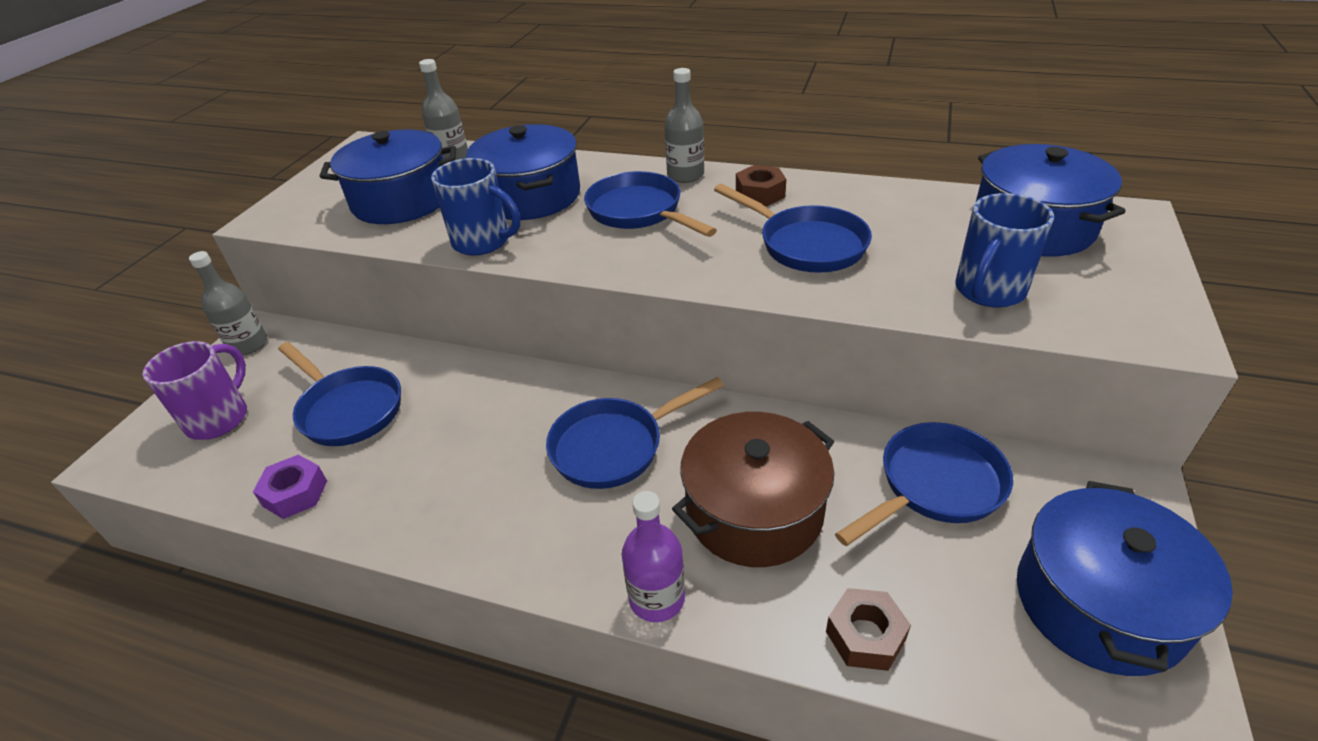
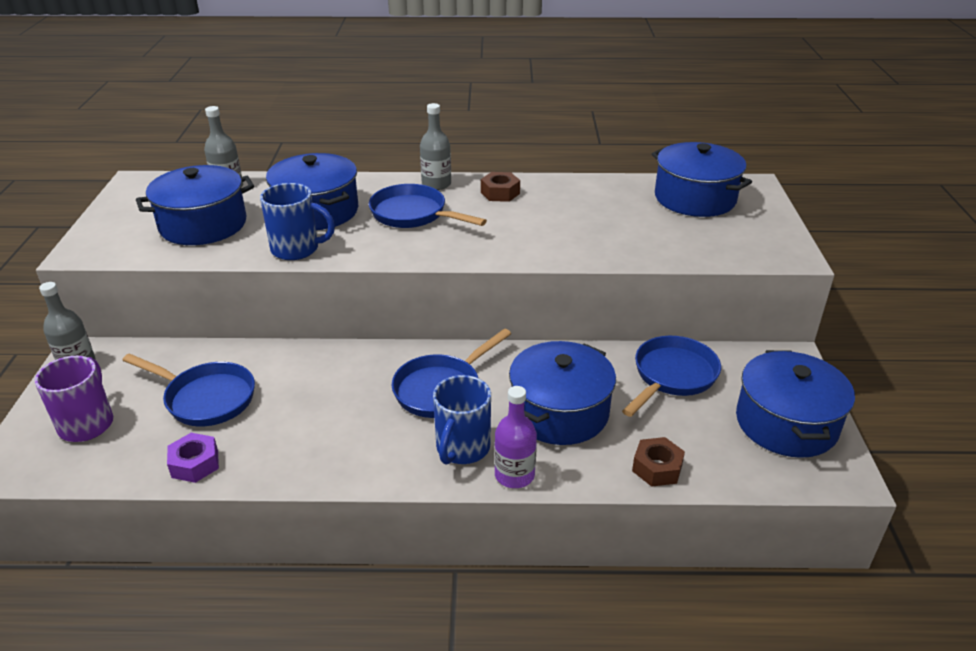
camera: 20 degrees left, 5 degrees down
brown pot [672,412,834,567] -> blue pot [509,341,616,445]
blue pan [714,184,872,273] -> none
blue mug [955,193,1054,307] -> blue mug moved to [433,375,491,465]

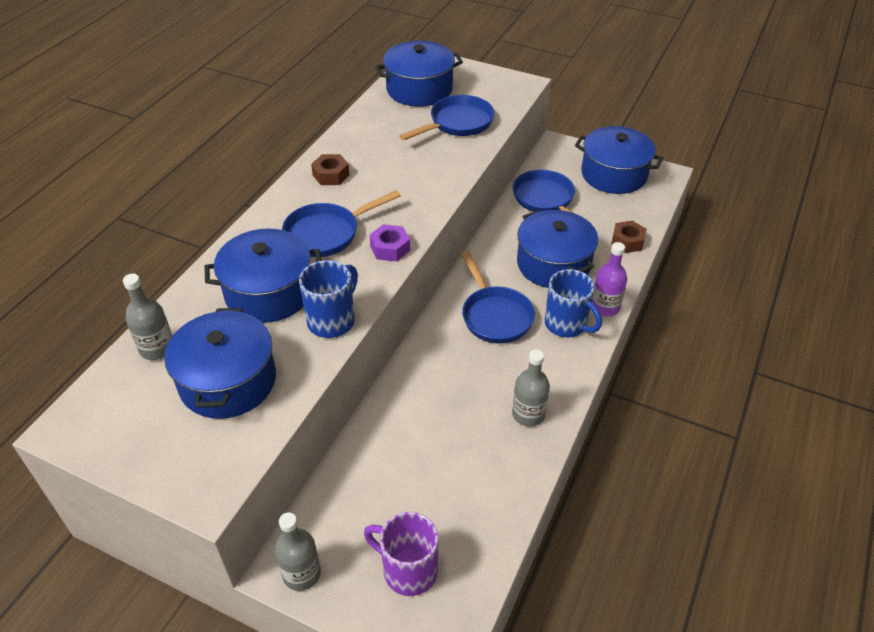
camera: 65 degrees left, 10 degrees up
blue pan [122,353,255,426] -> blue pan moved to [400,95,494,140]
purple nut [167,433,219,483] -> purple nut moved to [370,224,410,261]
grey bottle [420,103,451,190] -> grey bottle moved to [512,349,550,427]

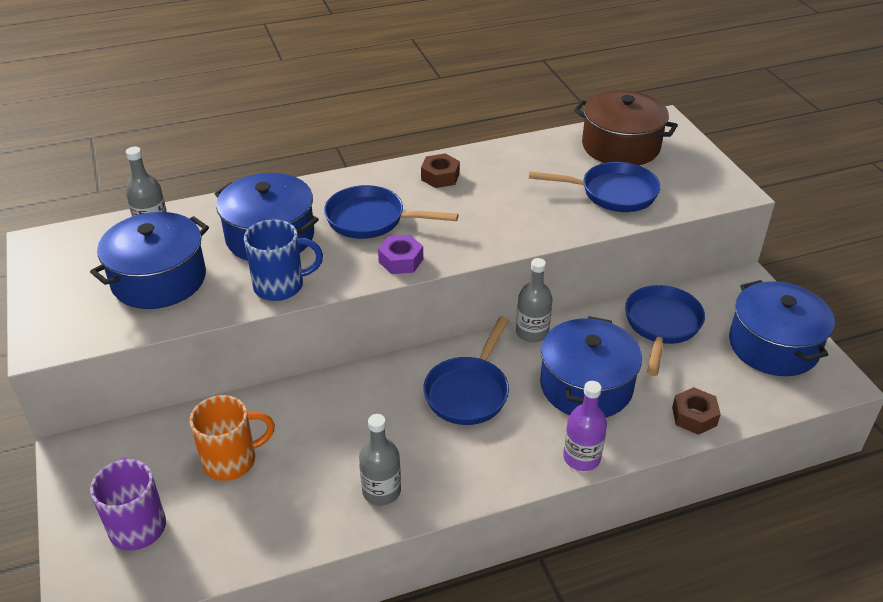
camera: 45 degrees right, 5 degrees down
grey bottle [274,512,321,591] -> grey bottle moved to [516,258,552,342]
blue pot [375,41,463,106] -> brown pot [574,90,678,165]
blue mug [545,269,602,337] -> none
none -> orange mug [190,395,275,481]

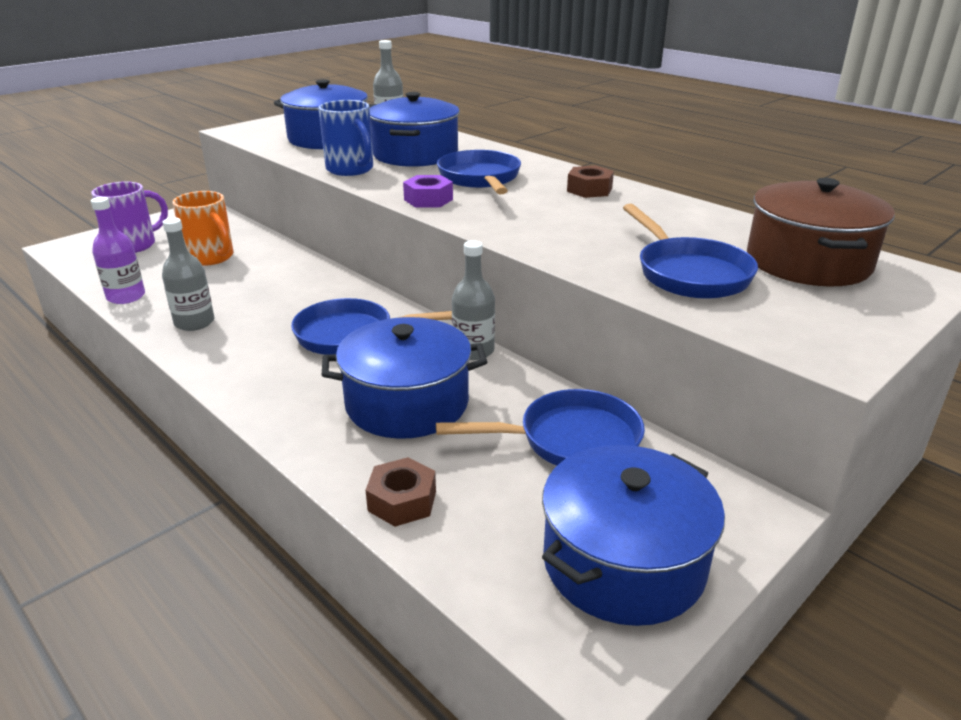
camera: 65 degrees right, 10 degrees down
purple bottle [563,381,607,471] -> purple bottle moved to [91,197,145,304]

